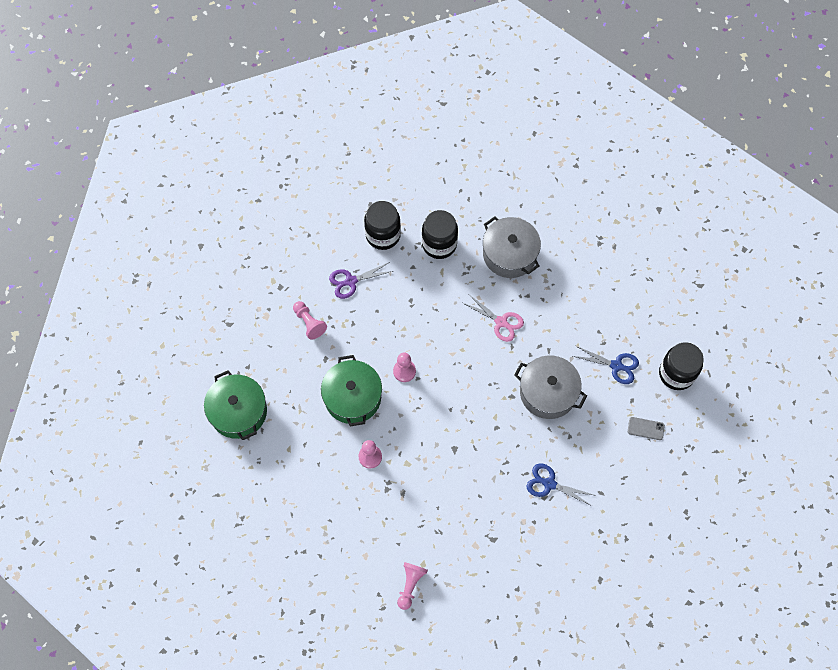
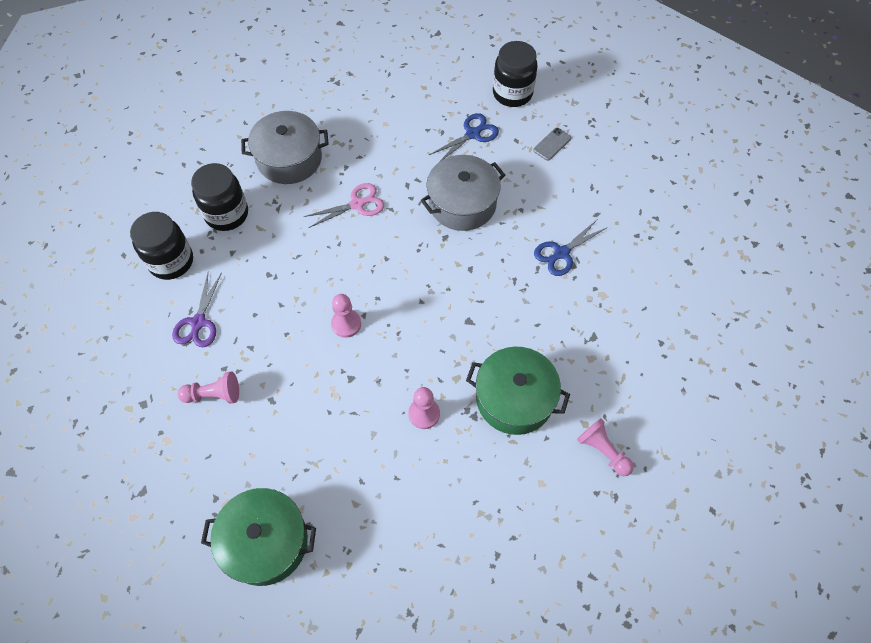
camera: 60 degrees left, 5 degrees down
green pot [321,355,382,427] -> green pot moved to [466,347,570,435]

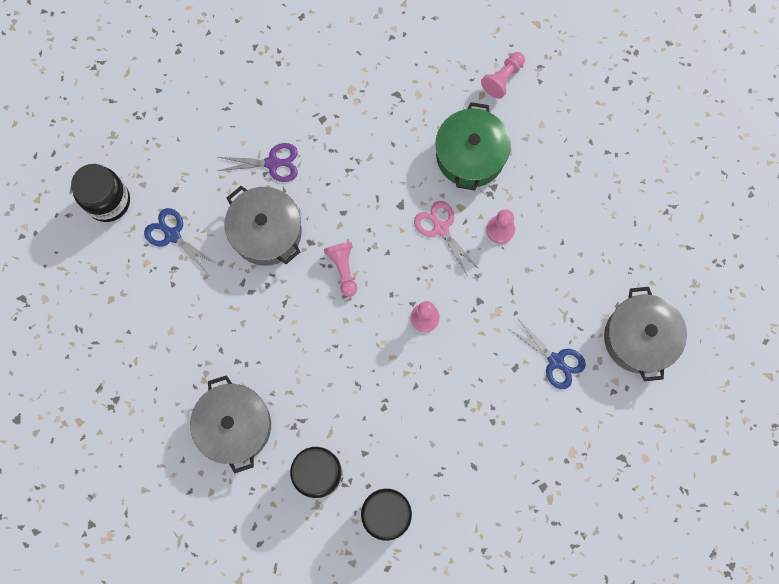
camera: 100 degrees left, 15 degrees up
purple scissors [172,272,222,347] -> purple scissors moved to [217,143,298,182]
pink pawn [178,371,239,404] -> pink pawn moved to [324,242,357,297]
green pot [201,488,316,586] -> grey pot [604,287,687,381]
pink scissors [304,183,384,228] -> pink scissors moved to [414,201,480,277]
grey phone [533,128,571,161] -> none
blue scissors [534,220,608,276] -> blue scissors moved to [507,318,586,389]

